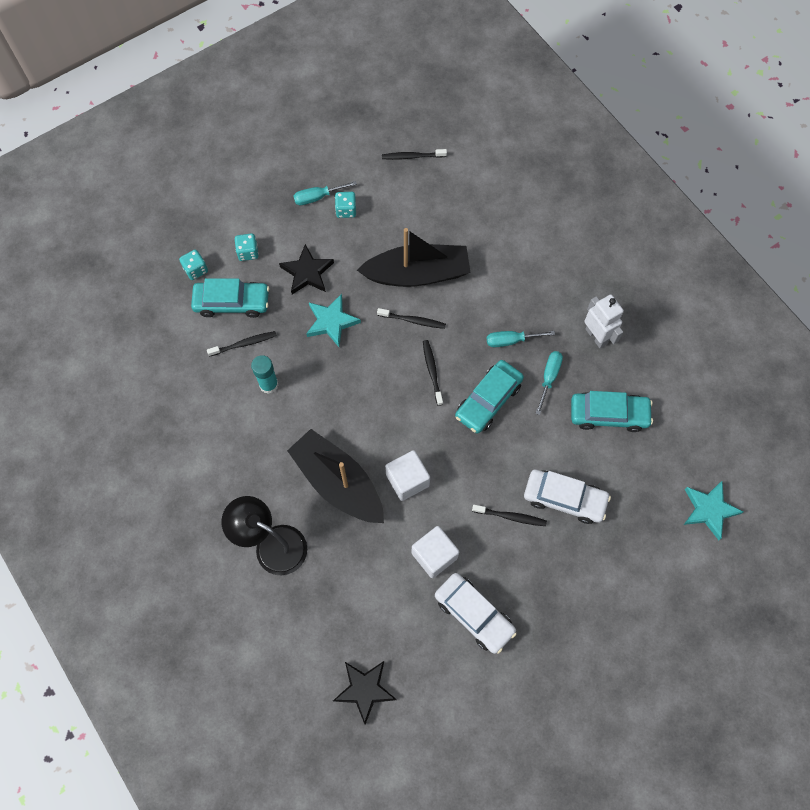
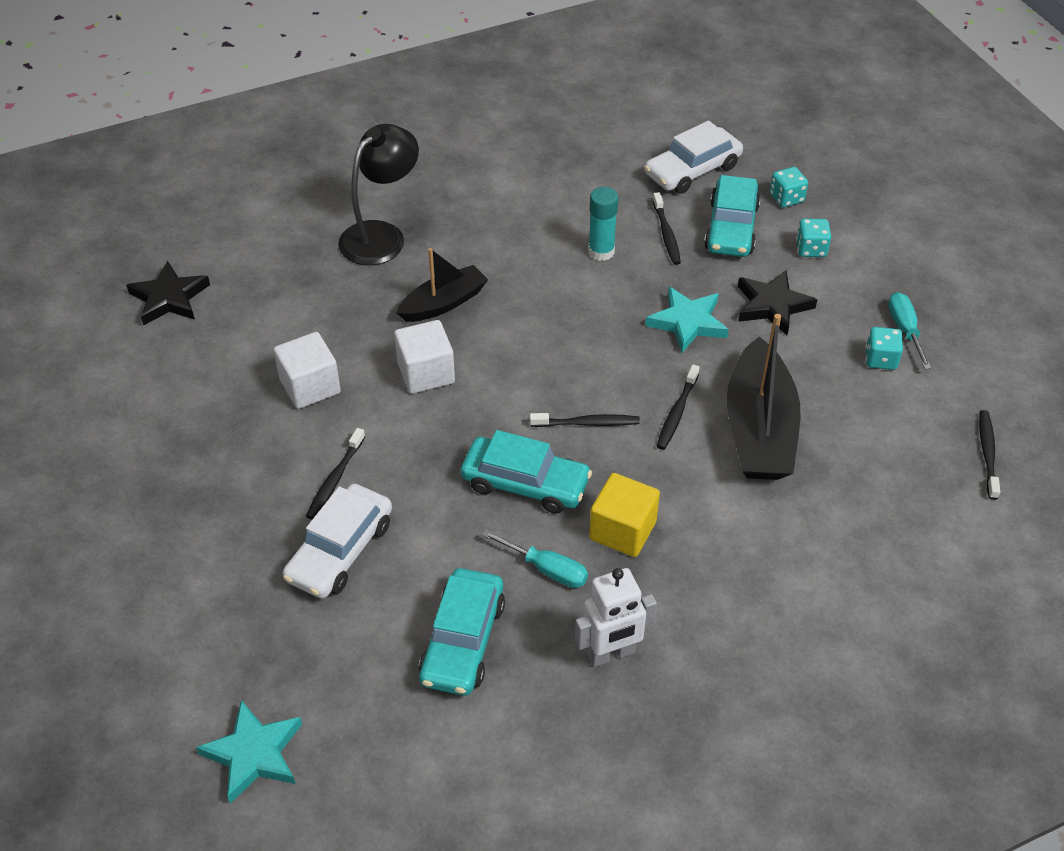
camera: 100 degrees right, 20 degrees down
black boat [287,429,384,523] -> black boat [396,248,488,322], size x0.60
white car [435,573,517,654] -> white car moved to [644,121,743,194]
turquoise car [455,360,524,433] -> turquoise car turned 150 degrees clockwise [461,430,592,514]
turquoise screwdriver [487,331,555,347] -> yellow cube [589,473,660,557]

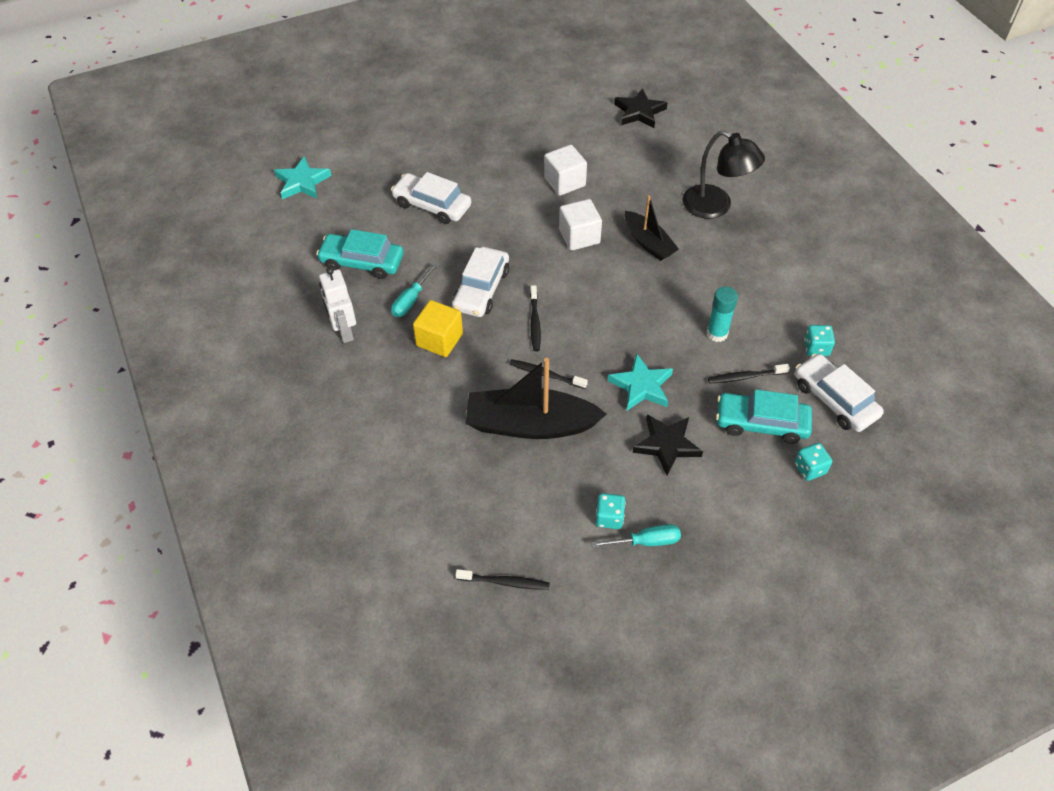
camera: 90 degrees right, 5 degrees up
black toothbrush [306,428,365,520] -> none
turquoise car [461,430,592,514] -> white car [452,247,509,317]
turquoise dice [796,219,831,257] -> turquoise dice moved to [804,325,835,356]

